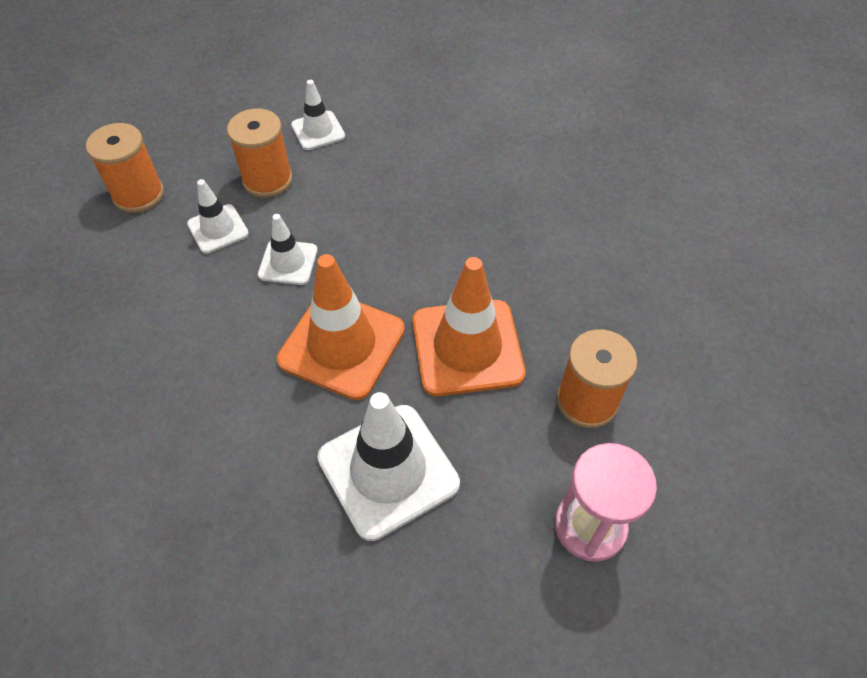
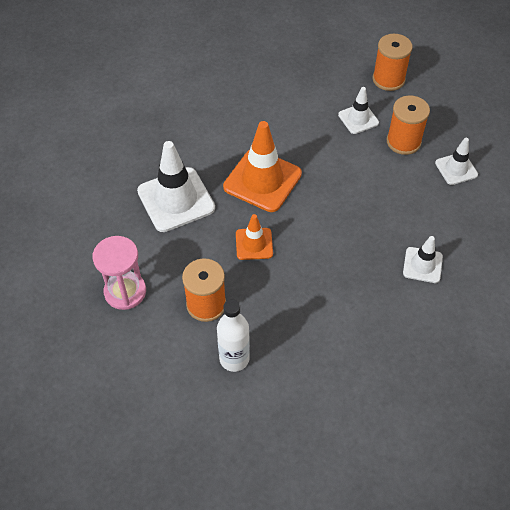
camera: 95 degrees right, 0 degrees up
white traffic cone [258,214,318,285] -> white traffic cone moved to [403,236,443,283]
orange traffic cone [412,257,526,396] -> orange traffic cone [236,214,273,260], size x0.55
none -> white bottle [217,299,250,372]

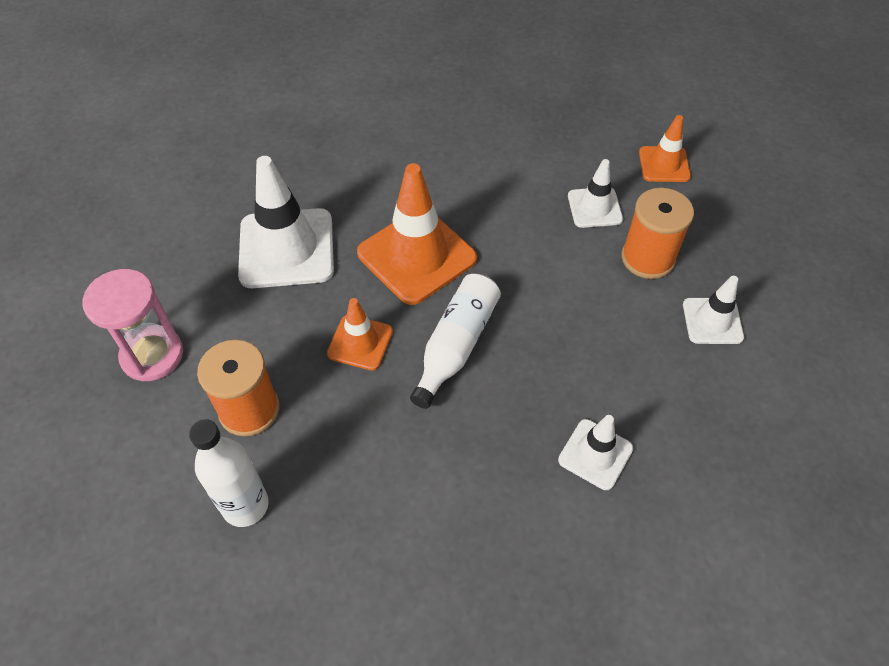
camera: 20 degrees right, 0 degrees up
orange spool [373,34,413,91] -> orange traffic cone [639,115,691,182]
none -> white bottle [410,274,501,409]

